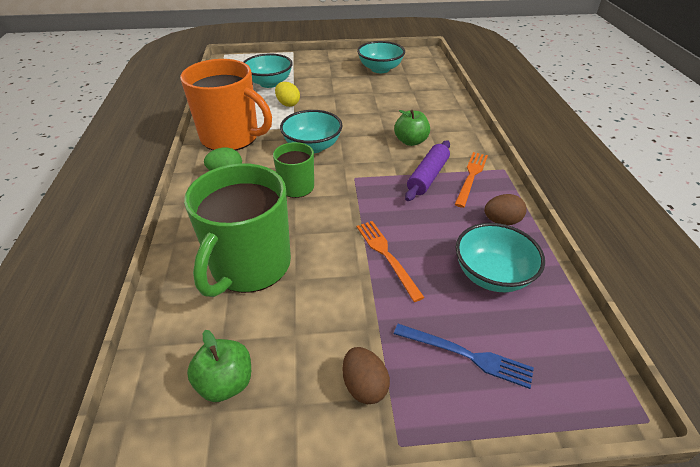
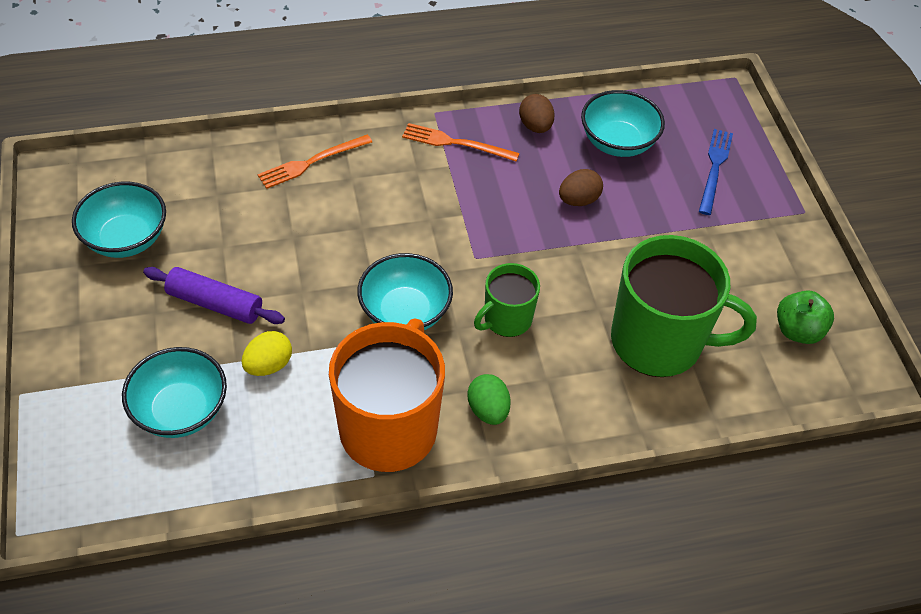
camera: 100 degrees left, 10 degrees up
brown egg [342,347,390,404] -> brown egg moved to [559,169,603,206]
orange fork [357,221,425,302] -> orange fork moved to [258,134,372,189]
green apple [394,110,430,146] -> none
purple rolling pin [405,140,450,201] -> purple rolling pin moved to [143,267,285,324]

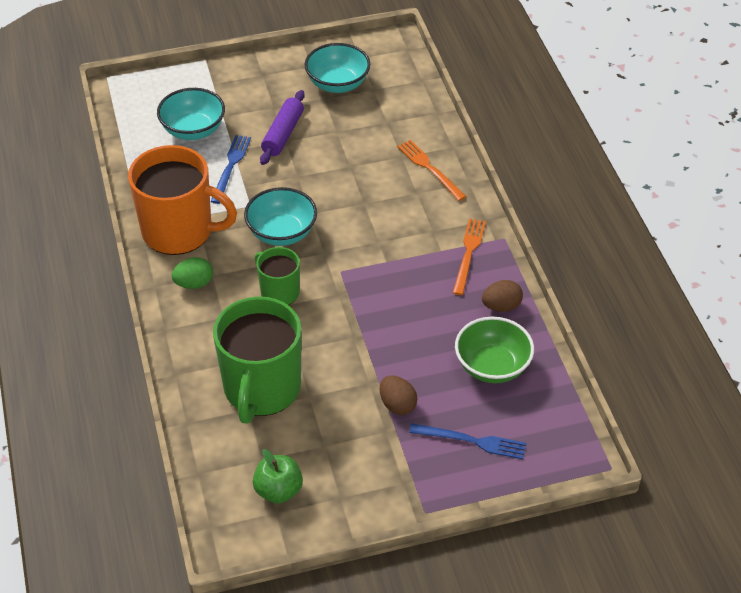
camera: 90 degrees right, 5 degrees down
yellow egg [242,331,292,376] -> blue fork [210,135,251,204]
brown egg [559,169,603,206] -> brown egg moved to [380,376,418,415]
turquoise bowl [581,90,665,157] -> green bowl [455,317,534,383]

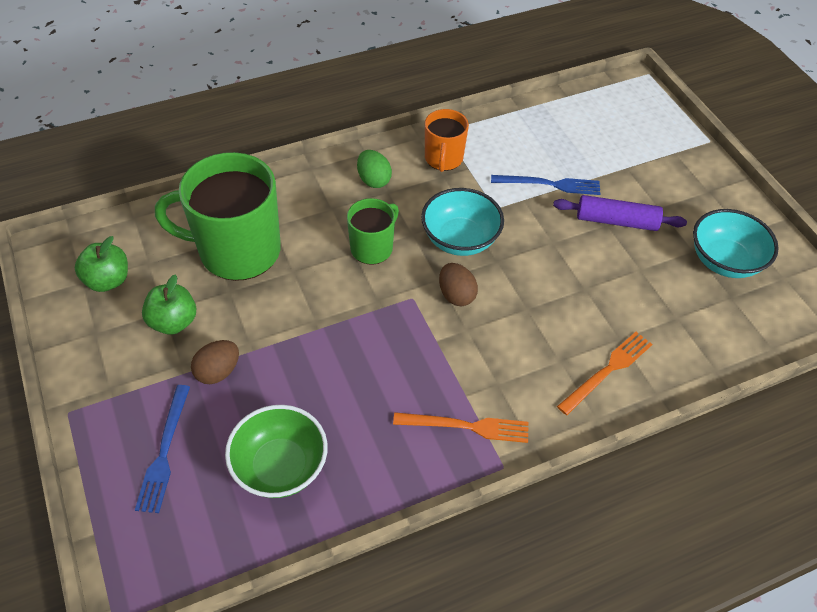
camera: 80 degrees right, 5 degrees up
orange mug [128,145,237,255] -> orange mug [425,109,469,172], size x0.53
turquoise bowl [157,88,225,140] -> none
brown egg [482,280,523,312] -> brown egg moved to [439,263,478,306]
none -> green apple [142,274,196,335]

